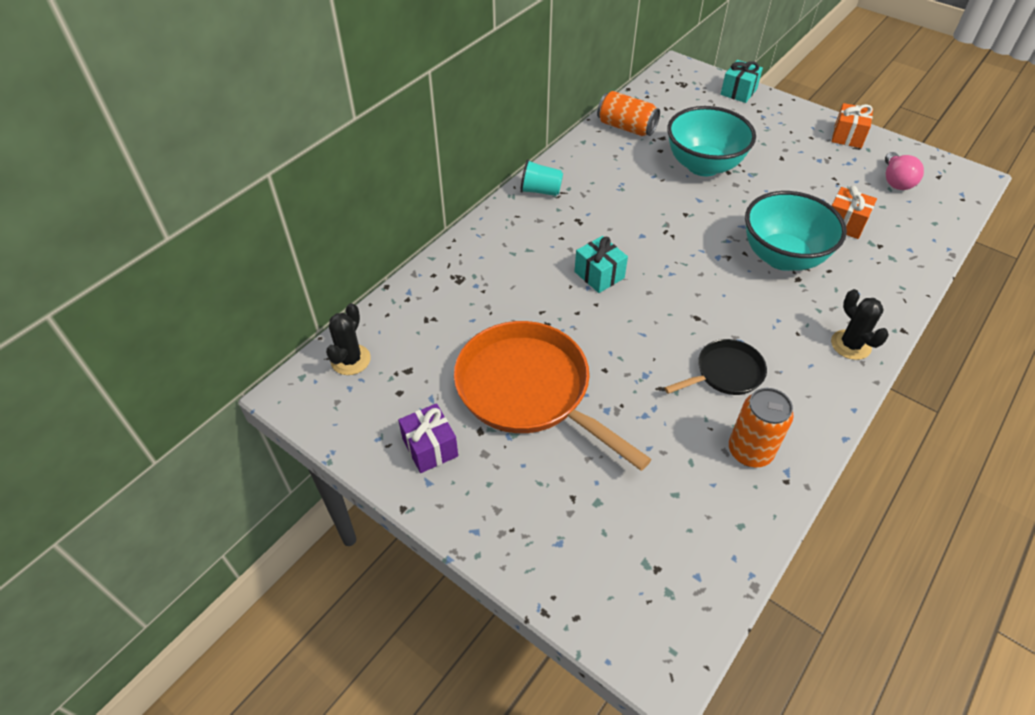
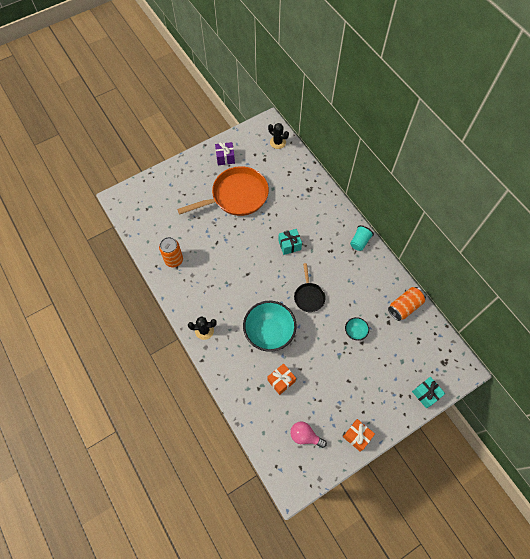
camera: 110 degrees right, 15 degrees up
black pan [664,339,767,395] -> black pan moved to [294,263,326,312]
turquoise bowl [667,106,756,176] -> turquoise bowl [345,317,369,340], size x0.46

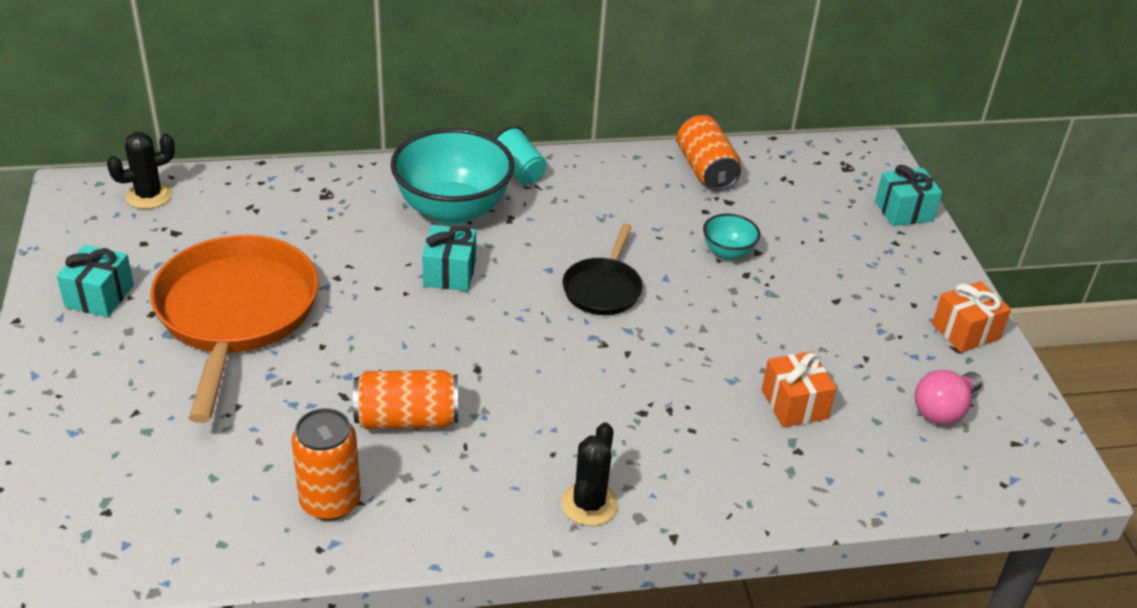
camera: 70 degrees left, 25 degrees down
purple gift [215,142,235,165] -> turquoise gift [56,244,134,317]
turquoise bowl [243,301,297,352] -> turquoise bowl moved to [390,128,514,225]
black pan [294,263,326,312] -> black pan turned 90 degrees clockwise [562,224,643,315]
none -> orange can [353,370,458,429]

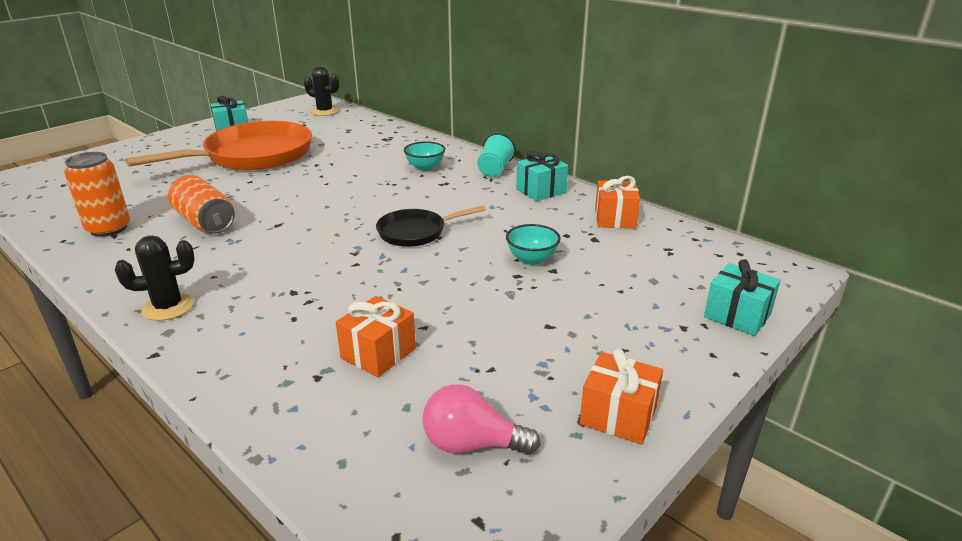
camera: 55 degrees right, 10 degrees down
turquoise bowl [390,128,514,225] -> turquoise bowl [404,141,446,171], size x0.46
turquoise gift [422,225,476,291] -> turquoise gift moved to [516,151,568,201]
orange can [677,115,741,191] -> orange gift [595,176,640,229]

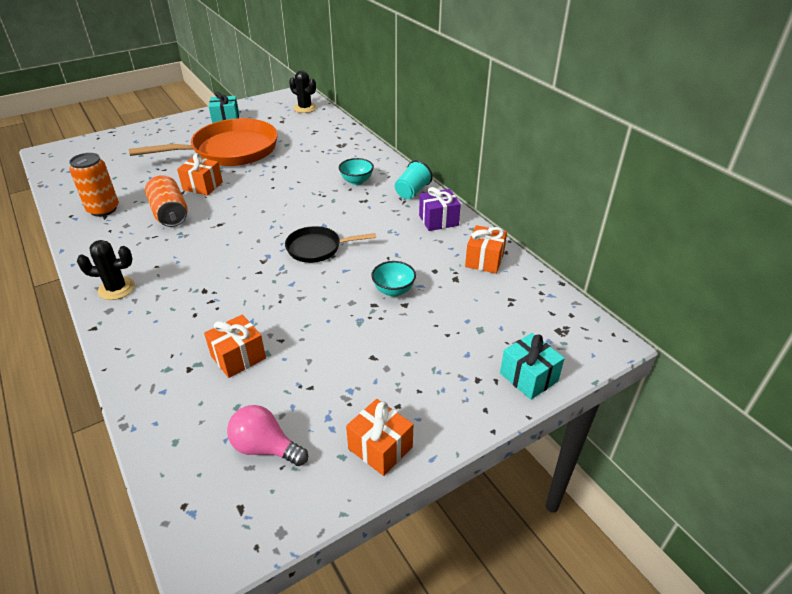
camera: 15 degrees right, 10 degrees up
turquoise gift [516,151,568,201] -> purple gift [419,187,461,231]
none -> orange gift [177,153,223,196]

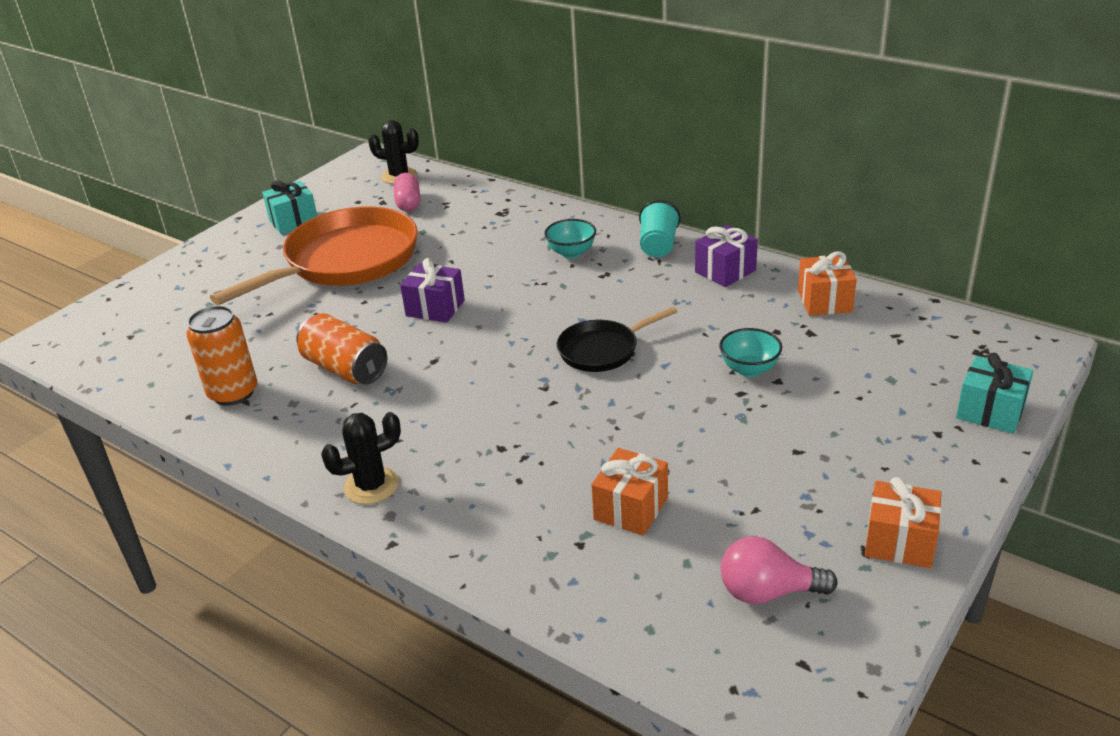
camera: 20 degrees left, 5 degrees down
orange gift [177,153,223,196] -> none
none -> pink capsule [394,173,420,211]
none -> purple gift [400,258,465,323]

